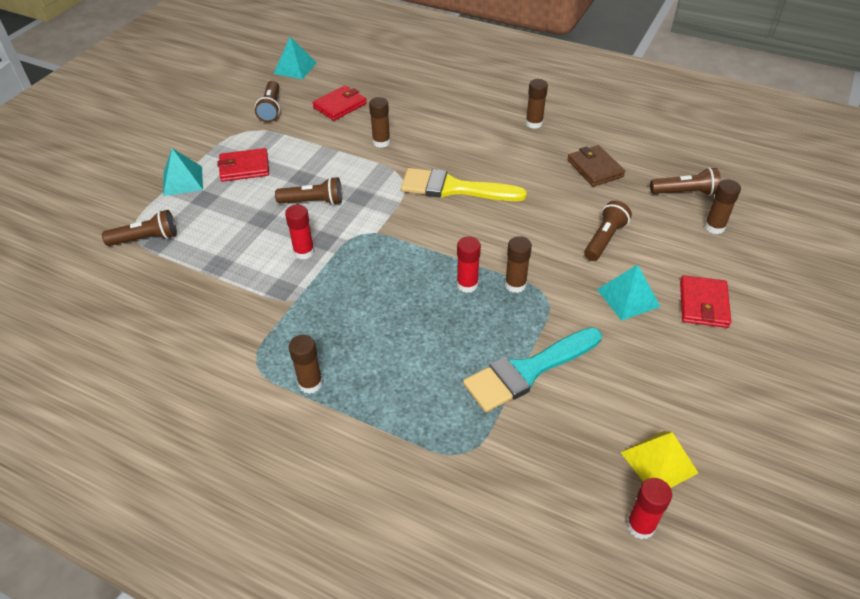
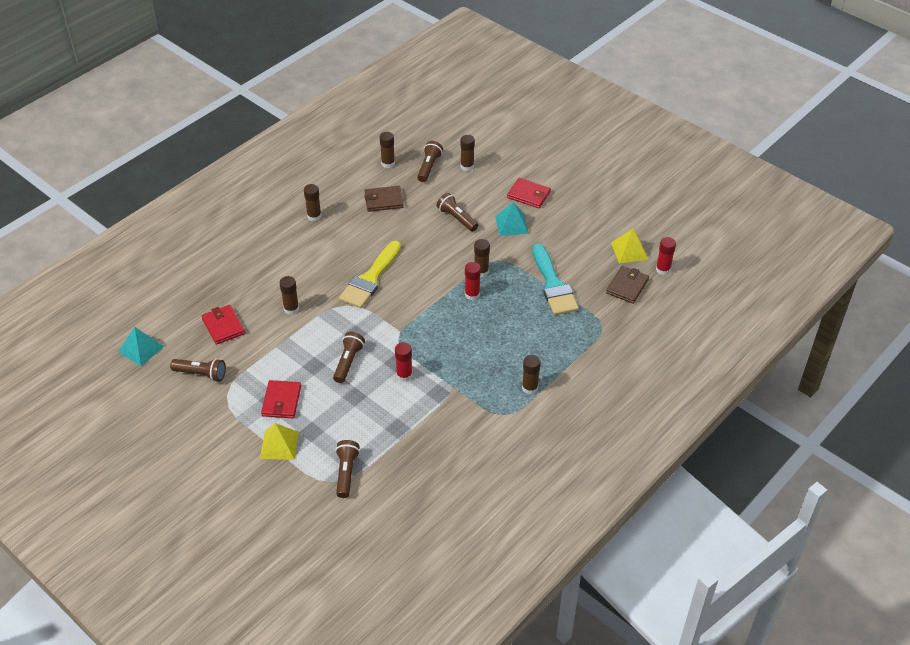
camera: 75 degrees left, 0 degrees up
turquoise pyramid [163,148,203,196] -> yellow pyramid [260,423,299,460]
none -> brown glue stick [380,132,395,168]
none -> brown wallet [606,266,649,304]

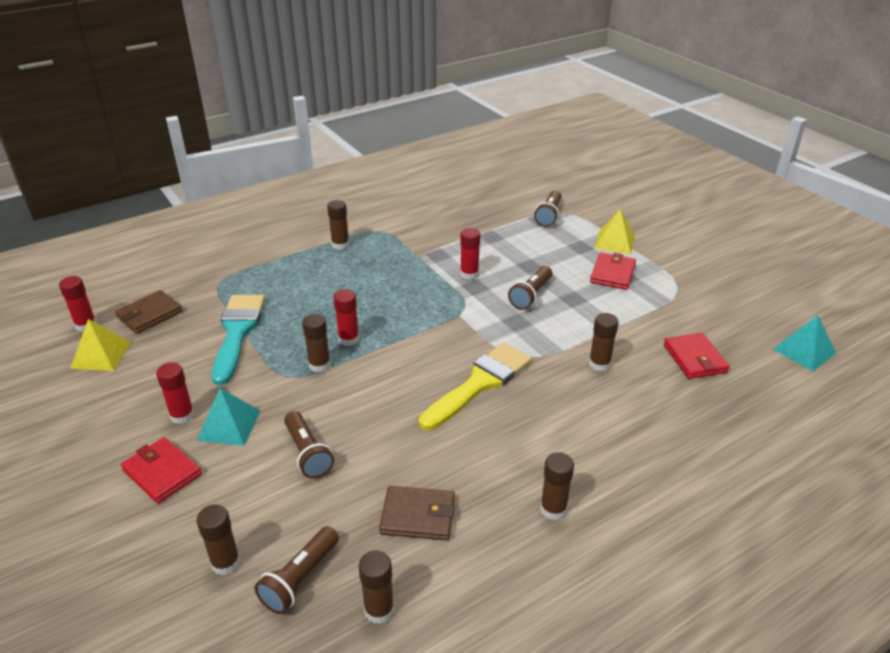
camera: 165 degrees left, 10 degrees down
brown flashlight [170,359,226,382] -> none
none -> red glue stick [156,362,195,424]

